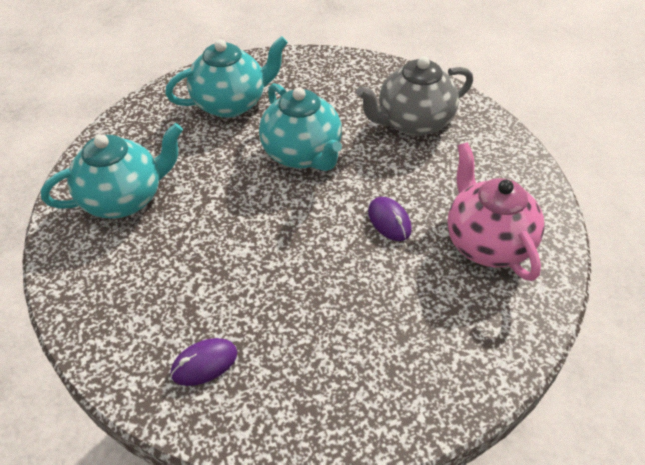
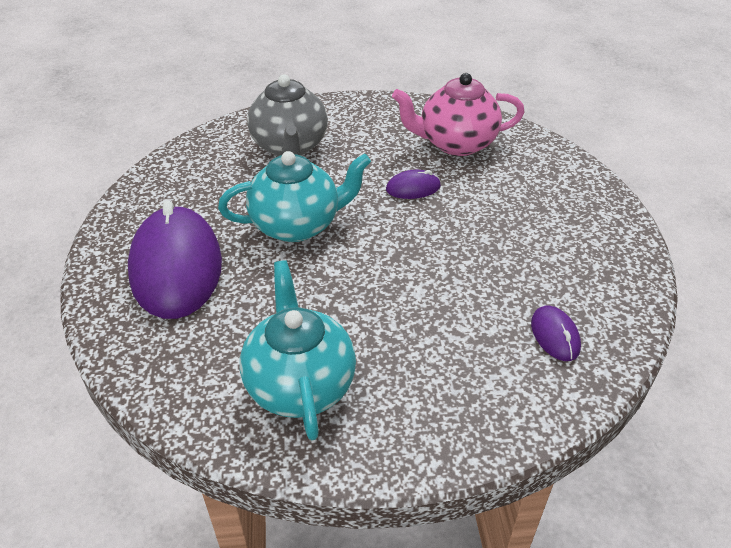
camera: 75 degrees left, 5 degrees down
turquoise teapot [165,36,288,118] -> purple mouse [128,201,222,319]

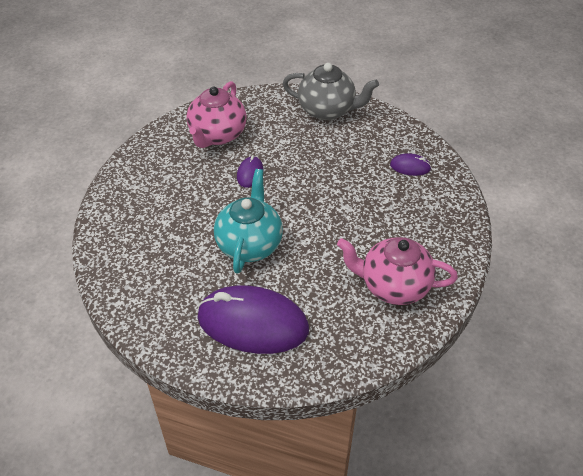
camera: 65 degrees left, 5 degrees up
turquoise teapot [240,260,356,440] -> pink teapot [337,237,458,305]
grey teapot [247,75,328,156] -> grey teapot moved to [282,63,379,120]

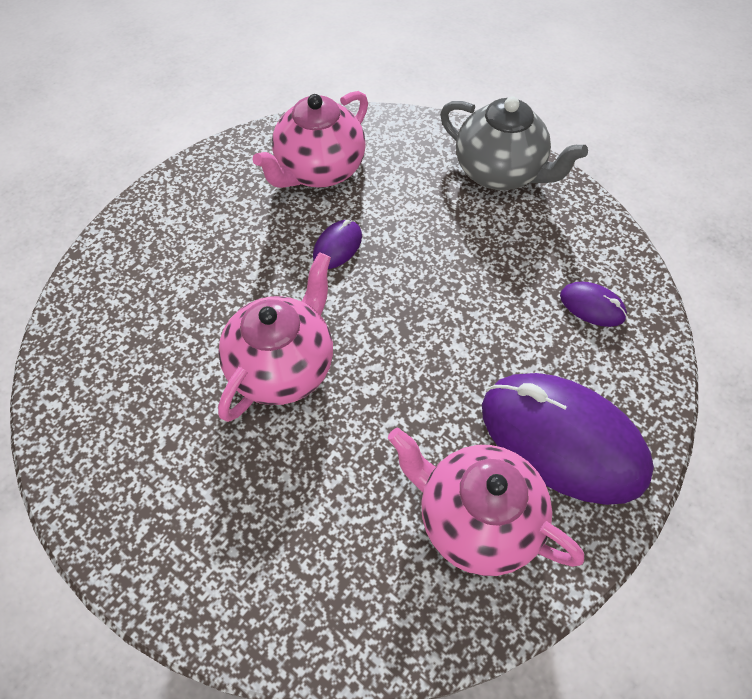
camera: 20 degrees right, 10 degrees up
purple mouse [197,286,309,354] -> purple mouse moved to [482,373,654,505]
turquoise teapot [214,169,283,274] -> pink teapot [218,252,333,422]

